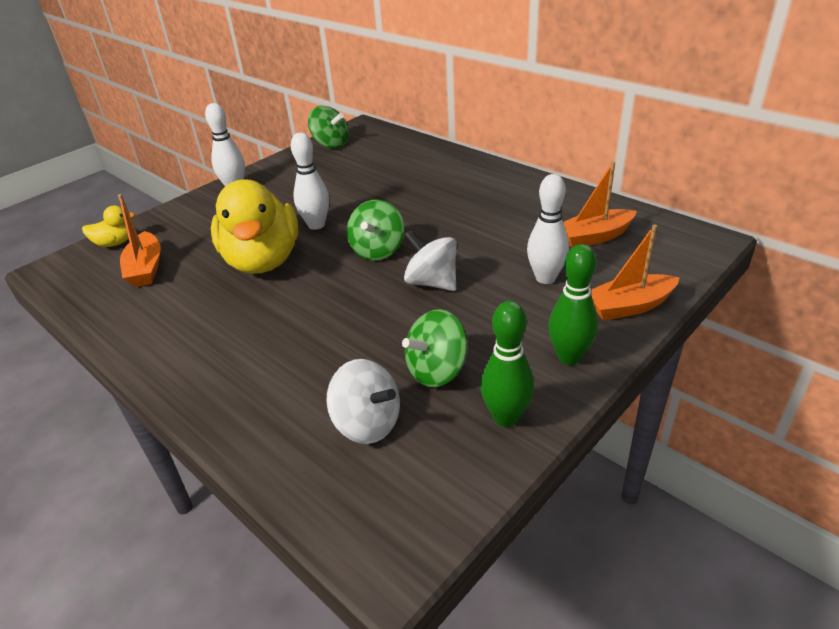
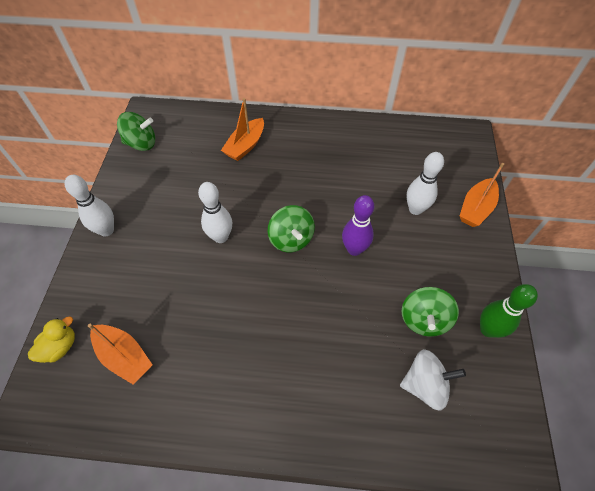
camera: 40 degrees left, 20 degrees up
yellow duck [211,179,298,274] -> none
white spinning top [404,230,457,291] -> purple bowling pin [342,195,374,256]
green bowling pin [548,244,598,365] -> none
orange boat [563,162,637,247] -> orange boat moved to [221,98,264,161]

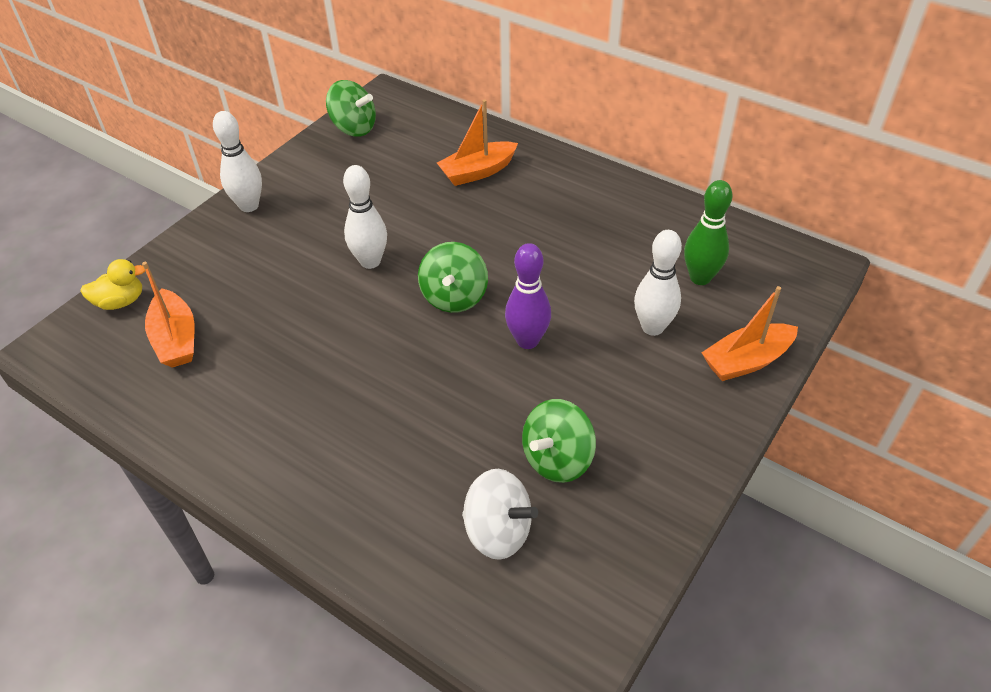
camera: 30 degrees right, 10 degrees down
green bowling pin [480,284,538,338] -> green bowling pin moved to [684,180,733,285]

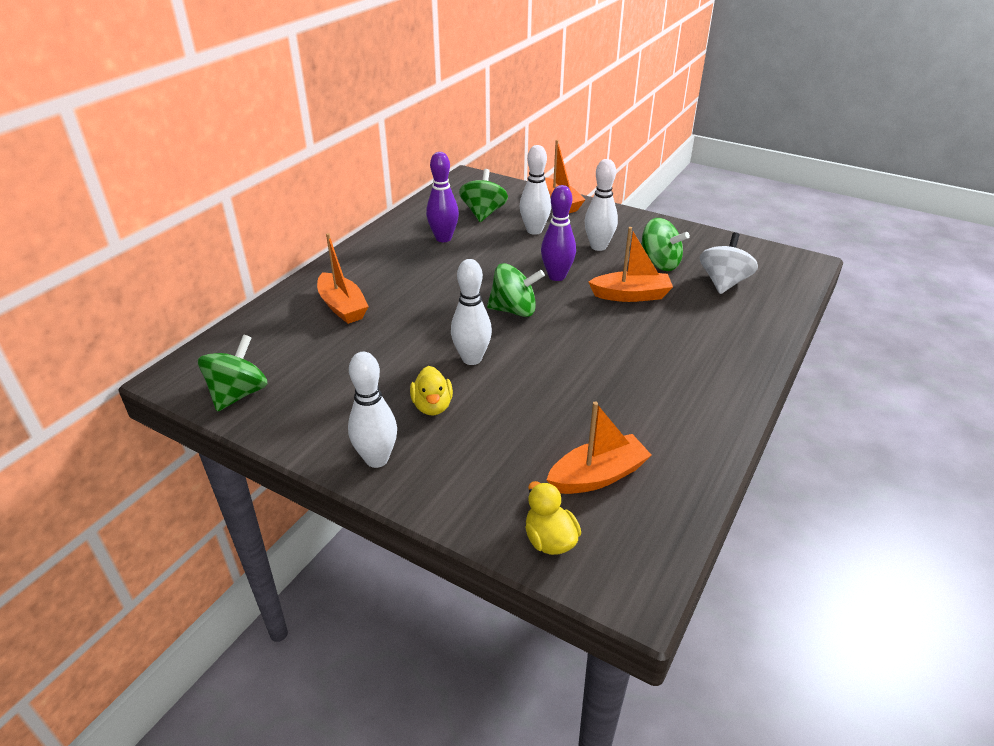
camera: 95 degrees left, 10 degrees down
green bowling pin [684,180,733,285] -> green spinning top [459,169,508,222]
none -> yellow duck [410,366,453,415]
none -> purple bowling pin [426,152,459,242]
none -> white bowling pin [585,159,618,251]
none -> orange boat [589,227,673,302]

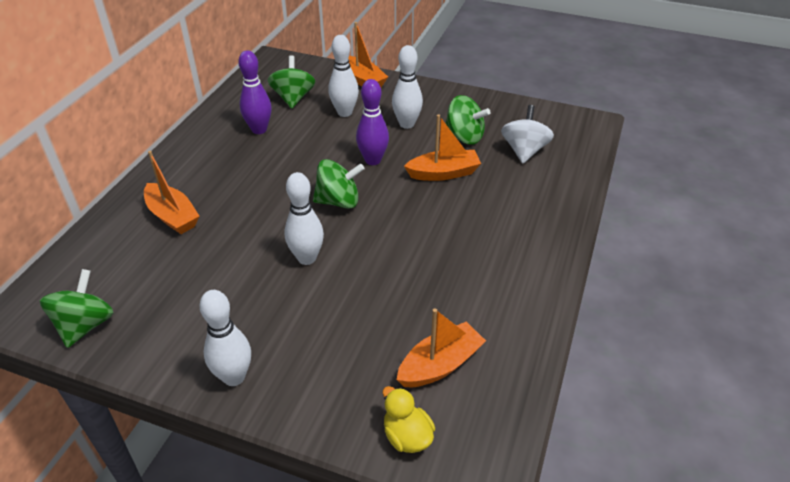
camera: 10 degrees left, 5 degrees up
yellow duck [410,366,453,415] -> none

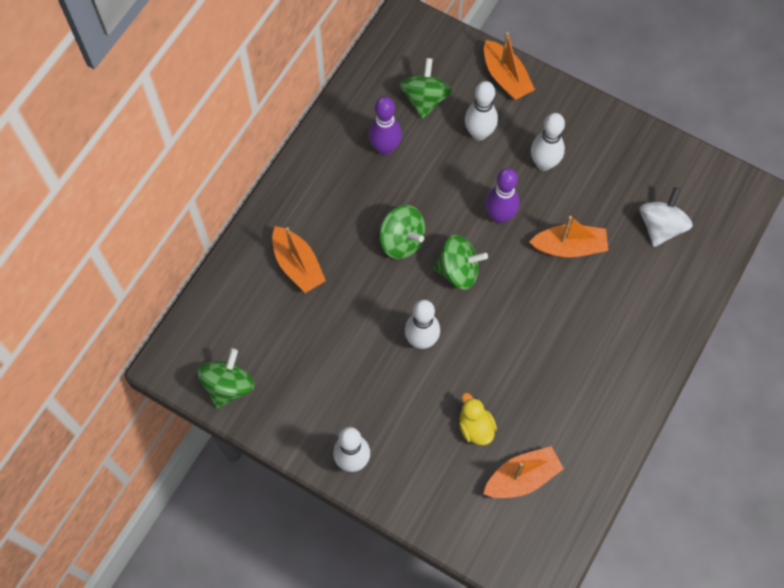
camera: 10 degrees right, 25 degrees up
yellow duck [383,386,435,453] -> yellow duck moved to [459,393,497,445]
green spinning top [445,95,491,145] -> green spinning top moved to [379,205,425,259]

